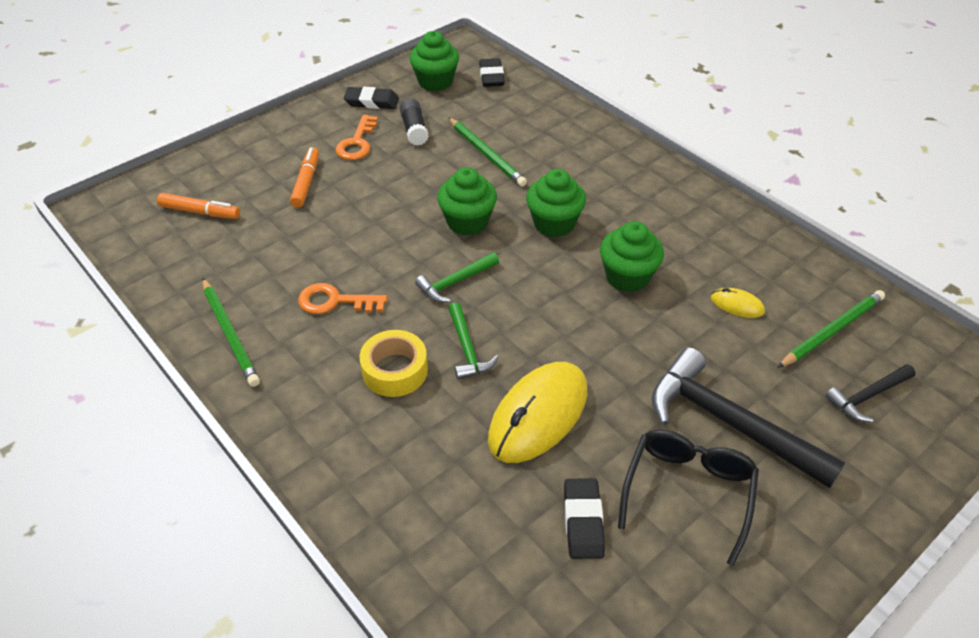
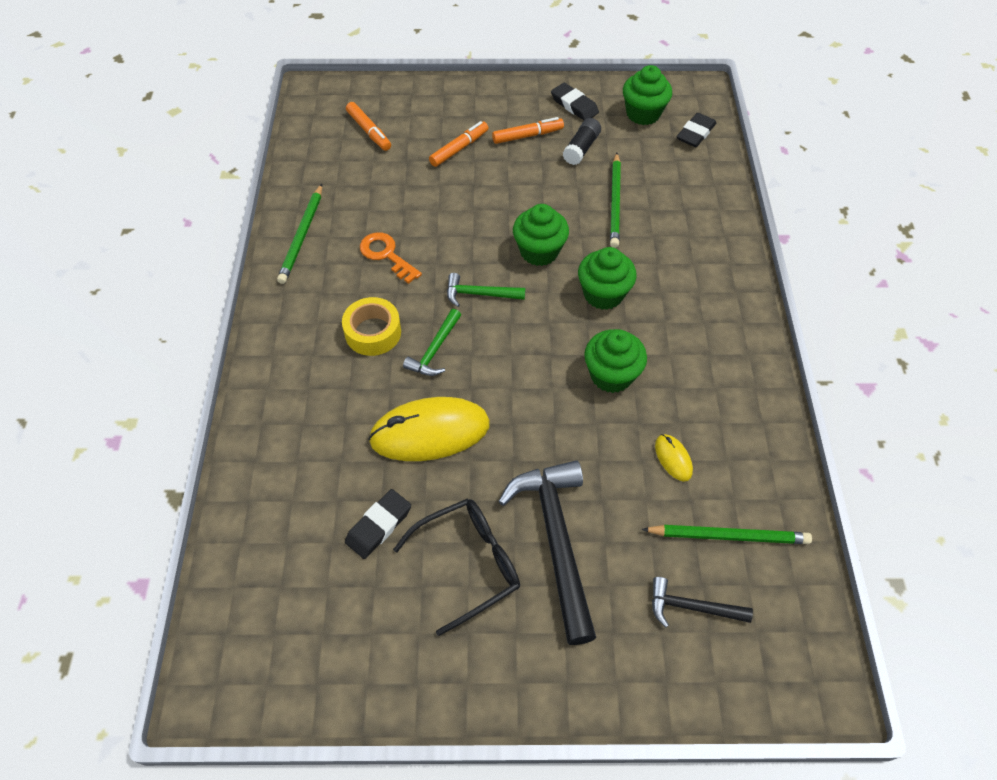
camera: 40 degrees right, 10 degrees up
orange key [335,115,378,160] -> orange marker [492,117,564,144]

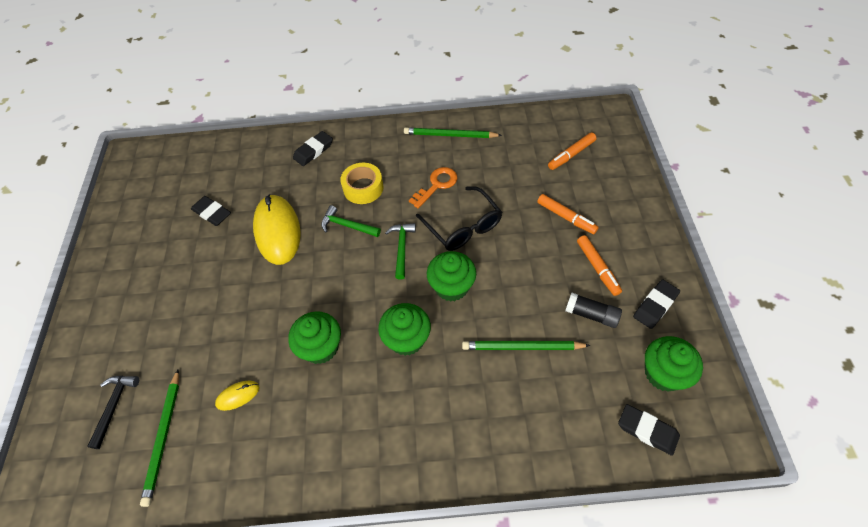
camera: 90 degrees right, 0 degrees up
black glasses [393,498,520,636] -> black glasses moved to [416,186,502,251]
black hammer [498,460,596,645] -> none
none -> black eraser [293,131,333,166]

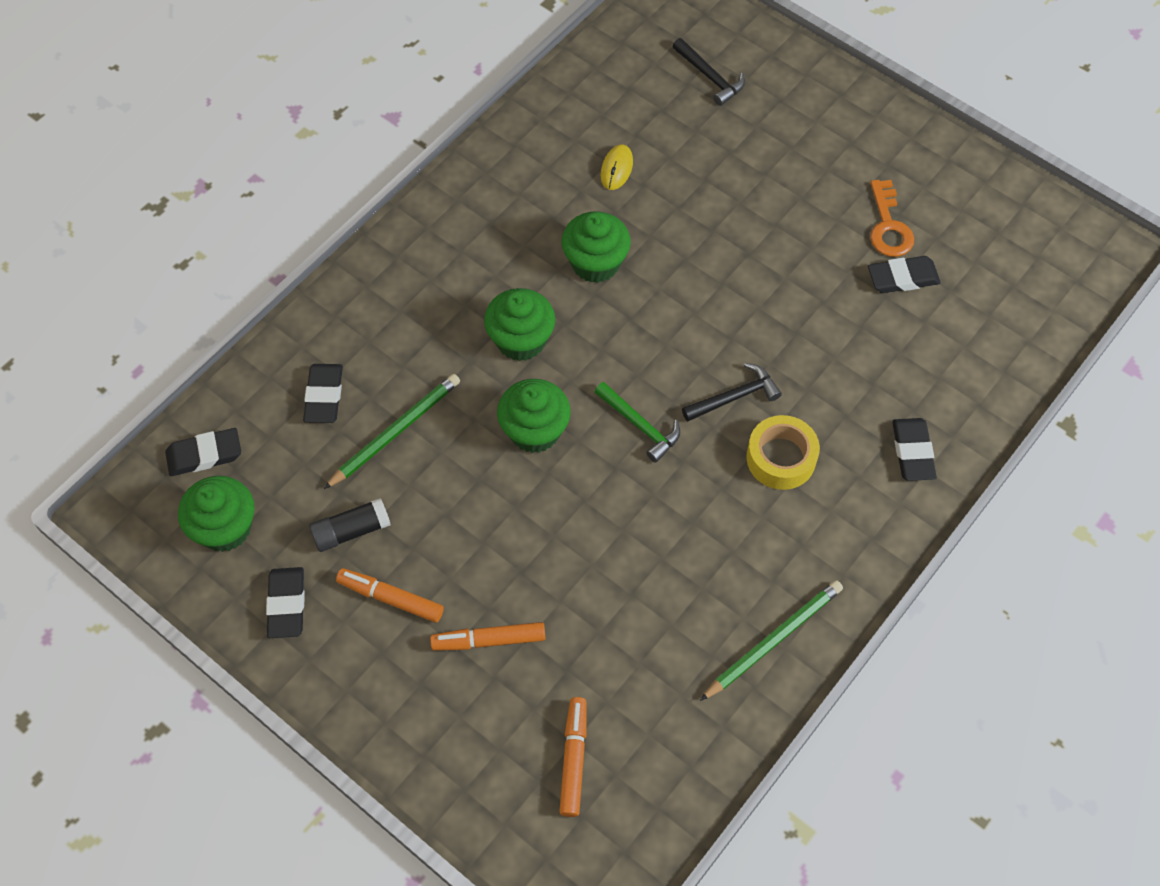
camera: 130 degrees right, 5 degrees up
green pencil [140,370,179,507] -> none
yellow mouse [253,194,301,265] -> none
green hammer [321,205,381,237] -> black hammer [682,363,782,422]
orange key [409,167,457,209] -> orange key moved to [870,180,914,257]
black glasses [416,186,502,251] -> none
none -> black eraser [303,364,343,423]

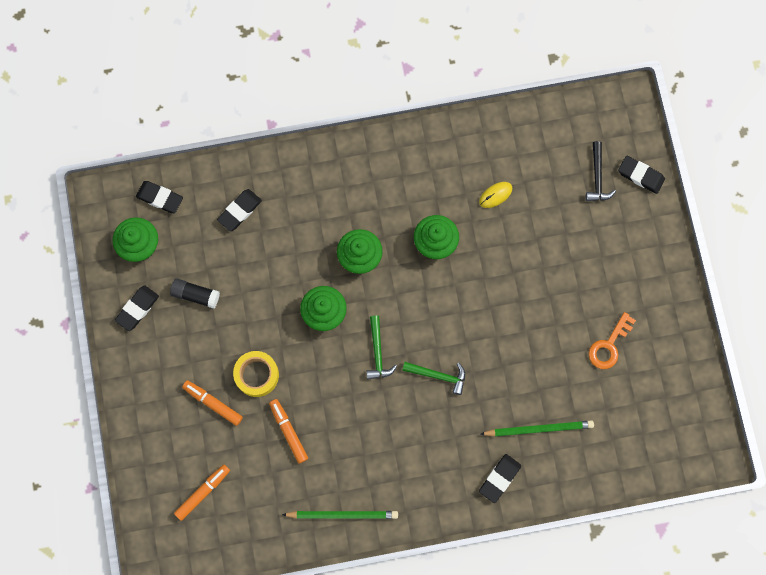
camera: 40 degrees right, 15 degrees up
green pencil [324,374,460,489] -> green pencil moved to [481,420,594,437]
orange marker [336,568,444,623] -> orange marker moved to [269,399,308,464]
black hammer [682,363,782,422] -> green hammer [402,362,465,395]
yellow tape [746,415,820,490] -> yellow tape moved to [233,351,279,397]
black eraser [868,256,941,293] -> black eraser moved to [618,156,665,194]

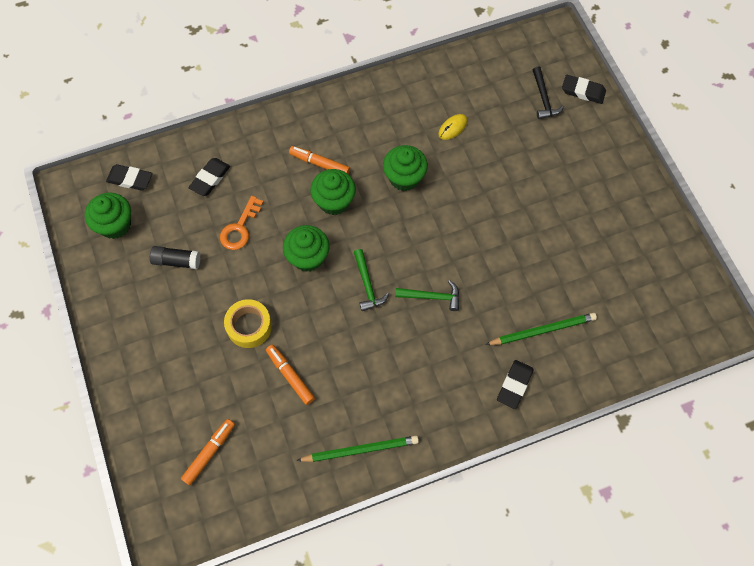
camera: 10 degrees left, 10 degrees down
black eraser [115,285,159,331] -> none
orange marker [182,380,243,426] -> orange marker moved to [289,146,350,174]
orange key [588,312,636,369] -> orange key moved to [220,196,263,250]

